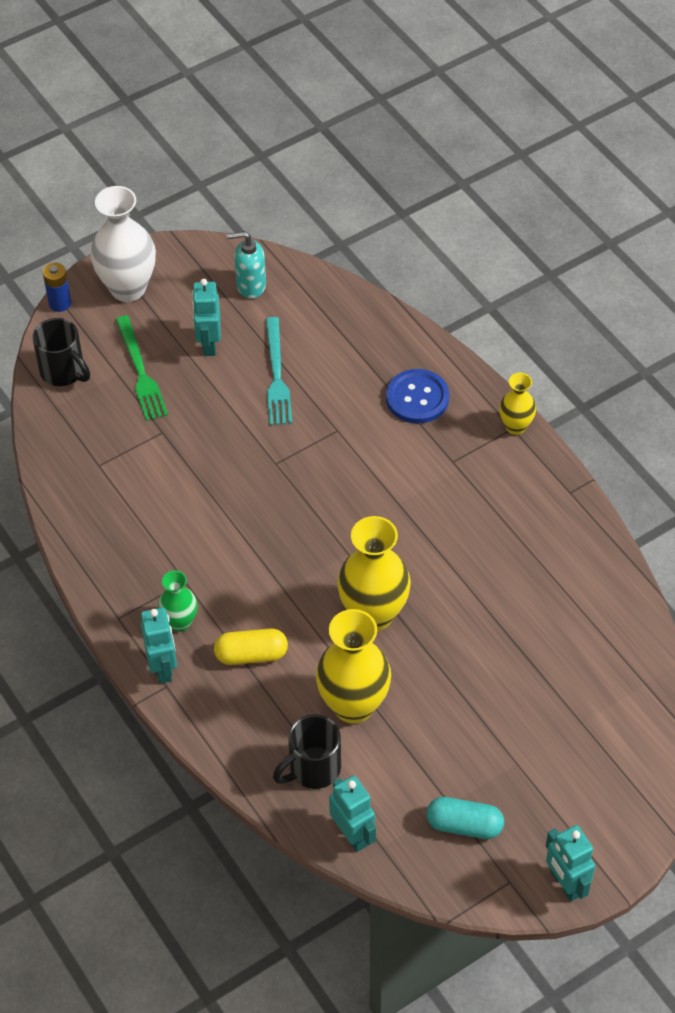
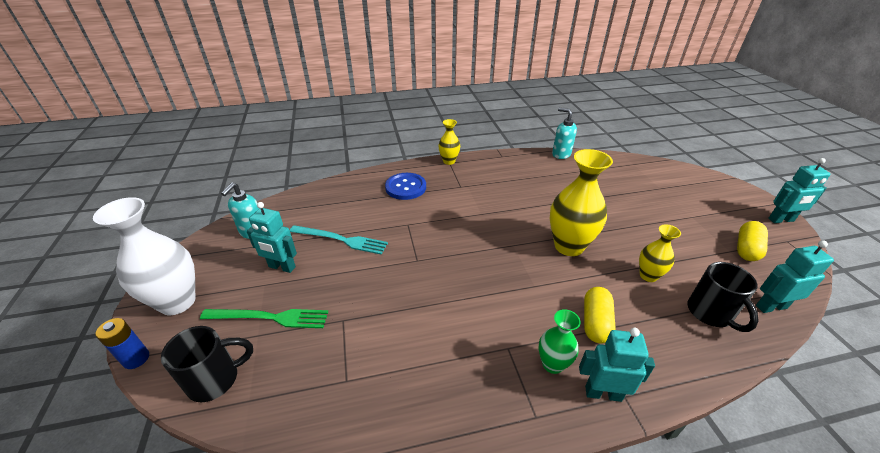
camera: 70 degrees left, 15 degrees down
yellow vase [316,609,391,724] -> yellow vase [639,224,681,282], size x0.54
turquoise capsule [427,797,504,839] -> yellow capsule [737,221,768,261]
none -> turquoise soap dispenser [552,108,577,159]

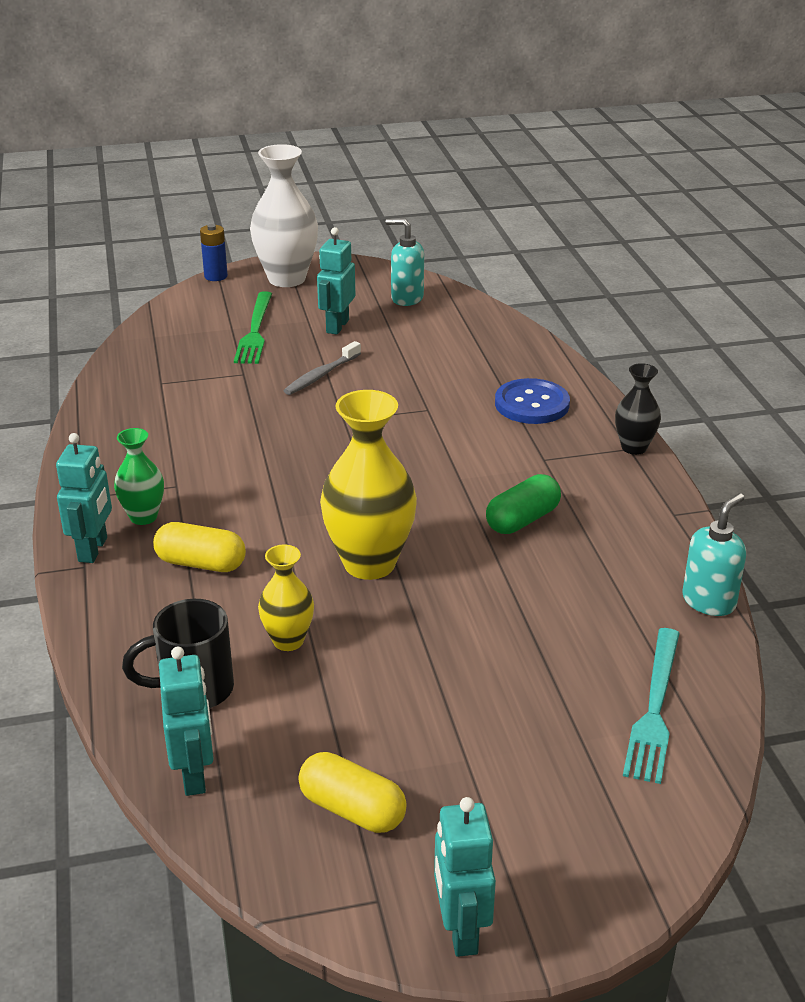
camera: 90 degrees right, 5 degrees down
black mug [161,326,253,402] -> none
turquoise fork [290,225,388,255] -> turquoise fork moved to [623,628,680,784]
yellow vase [438,119,460,165] -> black vase [615,363,661,455]
none -> grey toothbrush [284,341,361,395]
none -> green capsule [486,474,561,534]

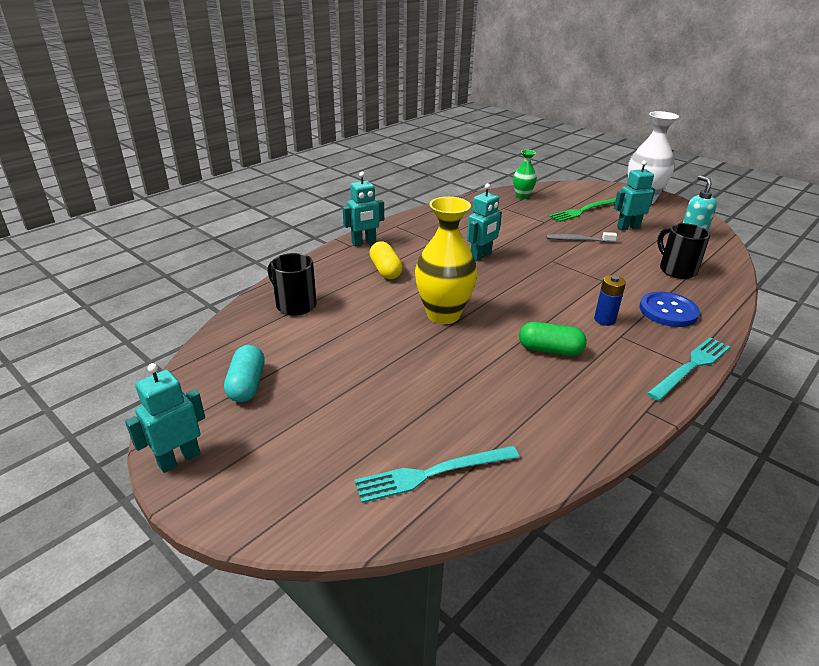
camera: 55 degrees right, 0 degrees up
green vase [114,428,164,525] -> green vase moved to [513,150,537,199]
turquoise robot [159,647,214,796] -> turquoise robot moved to [467,183,502,261]
blue battery [200,224,228,281] -> blue battery moved to [594,275,626,326]
yellow vase [258,545,314,651] -> none
yellow capsule [298,752,407,833] -> turquoise capsule [224,345,265,402]
black vase [615,363,661,455] -> turquoise fork [647,337,730,401]
turquoise soap dispenser [682,493,746,616] -> none
none -> black mug [657,223,710,279]

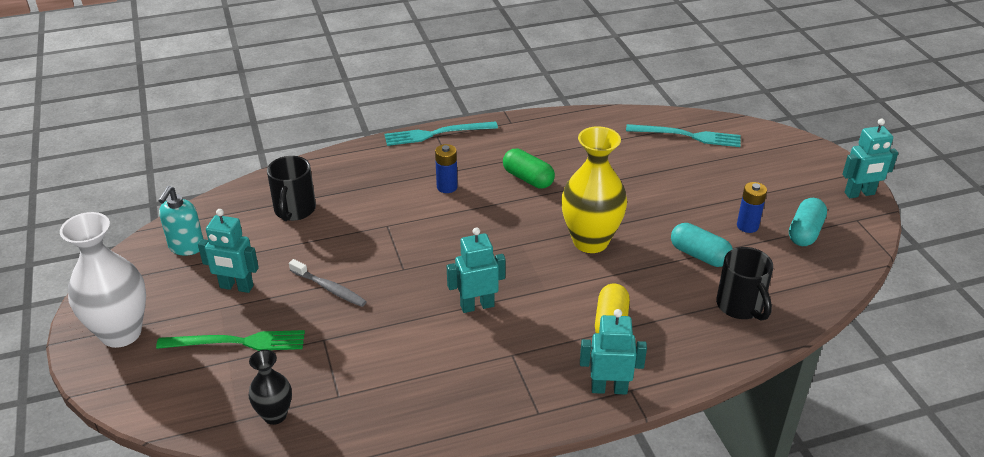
camera: 150 degrees left, 5 degrees up
green vase [513,150,537,199] -> black vase [248,350,292,425]
blue button [639,292,700,327] -> none
none -> turquoise capsule [671,223,733,267]
none -> blue battery [737,182,767,233]

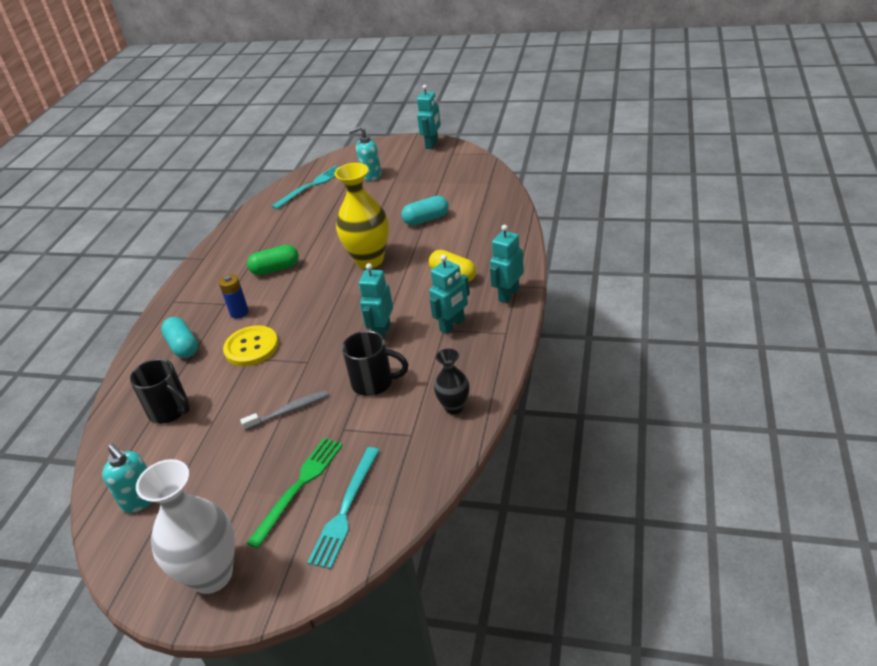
camera: 55 degrees left, 0 degrees up
turquoise robot [198,209,259,293] -> turquoise robot moved to [429,255,470,334]
black vase [248,350,292,425] -> black vase moved to [434,349,470,414]
turquoise fork [384,121,498,146] -> turquoise fork moved to [307,447,380,569]
black mug [716,247,773,321] -> black mug moved to [342,331,409,396]
blue battery [737,182,767,233] -> none
turquoise capsule [789,198,827,246] -> turquoise capsule moved to [161,317,198,358]
none -> yellow button [223,325,279,366]
none -> turquoise soap dispenser [348,126,381,181]

